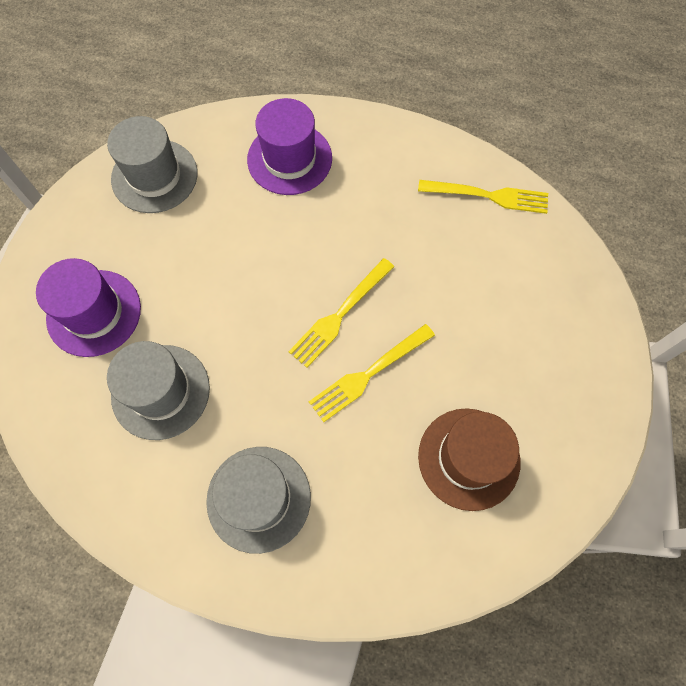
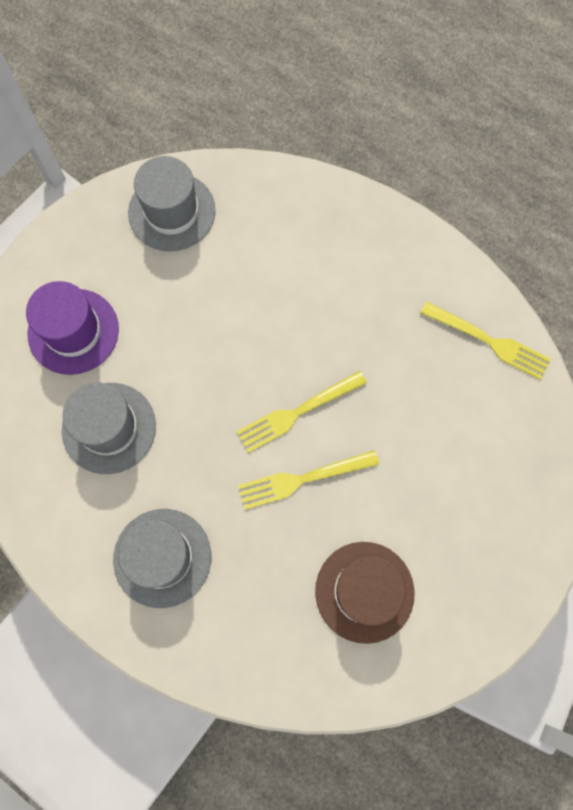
camera: 20 degrees right, 5 degrees up
purple hat [247,98,332,195] -> none

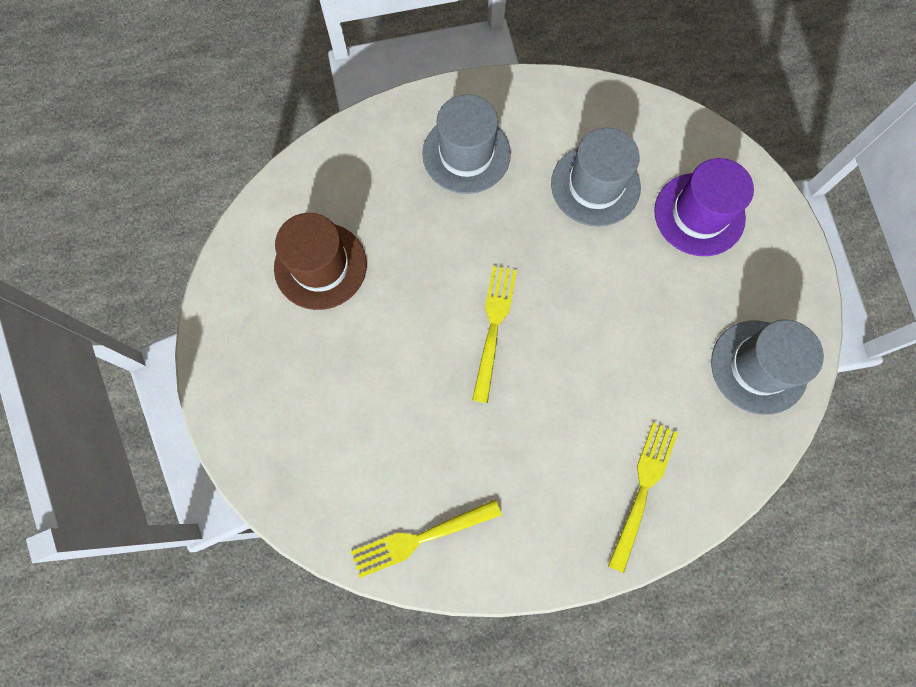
camera: 130 degrees right, 0 degrees up
yellow fork [238,450,379,510] -> yellow fork moved to [608,422,678,573]

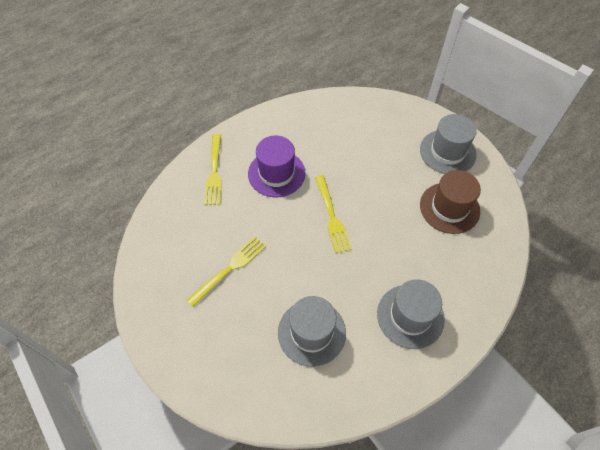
camera: 155 degrees right, 15 degrees down
yellow fork [351,499,502,578] -> yellow fork moved to [187,236,266,307]
purple hat [654,158,754,256] -> purple hat moved to [248,135,305,197]
grey hat [711,320,824,415] -> grey hat moved to [420,114,477,174]

